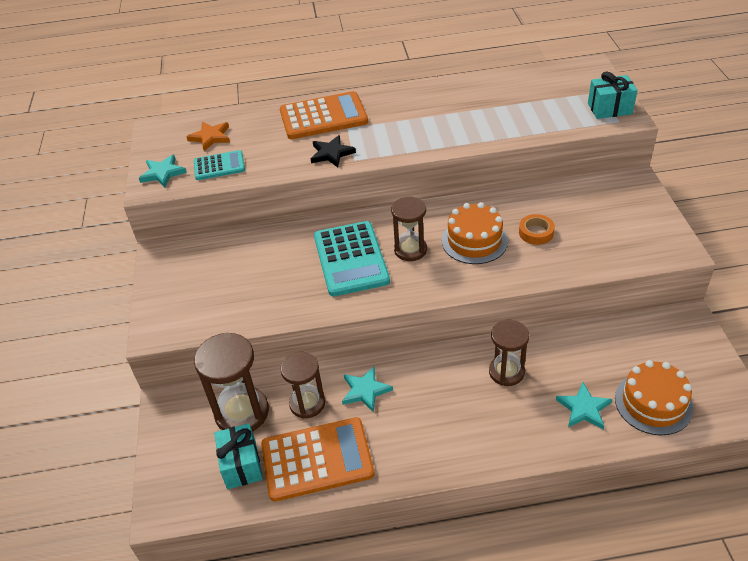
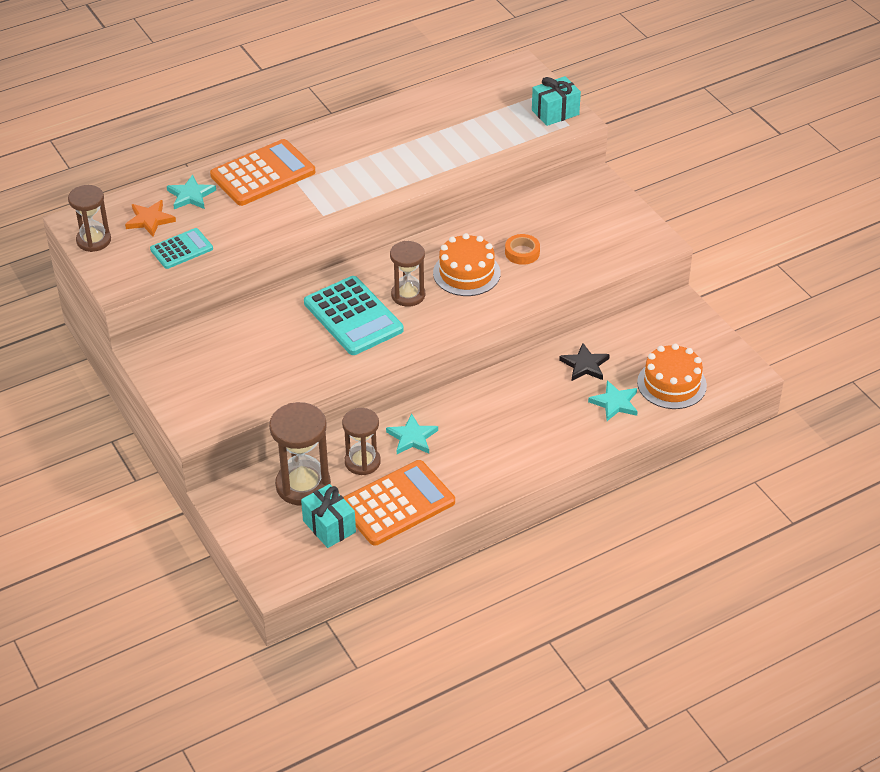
camera: 25 degrees left, 0 degrees up
turquoise star [139,154,187,187] -> turquoise star moved to [167,175,216,209]
black star [311,135,356,167] -> black star moved to [559,343,610,381]
brown hourglass [489,320,529,386] -> brown hourglass moved to [68,185,111,252]

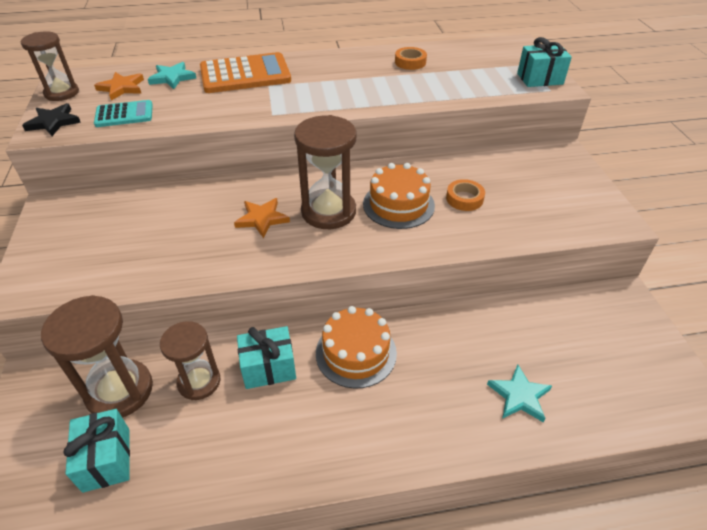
camera: 20 degrees right, 0 degrees up
turquoise calculator [304,276,404,355] -> orange star [234,198,290,238]
orange calculator [343,460,455,546] -> none
turquoise star [386,414,438,454] -> turquoise gift [237,326,296,389]
brown hourglass [390,241,425,307] -> brown hourglass [294,115,356,229], size x1.51
black star [559,343,610,381] -> black star moved to [22,103,81,136]
orange cake [637,344,707,409] -> orange cake moved to [316,306,397,389]
none -> orange tape [395,47,427,70]

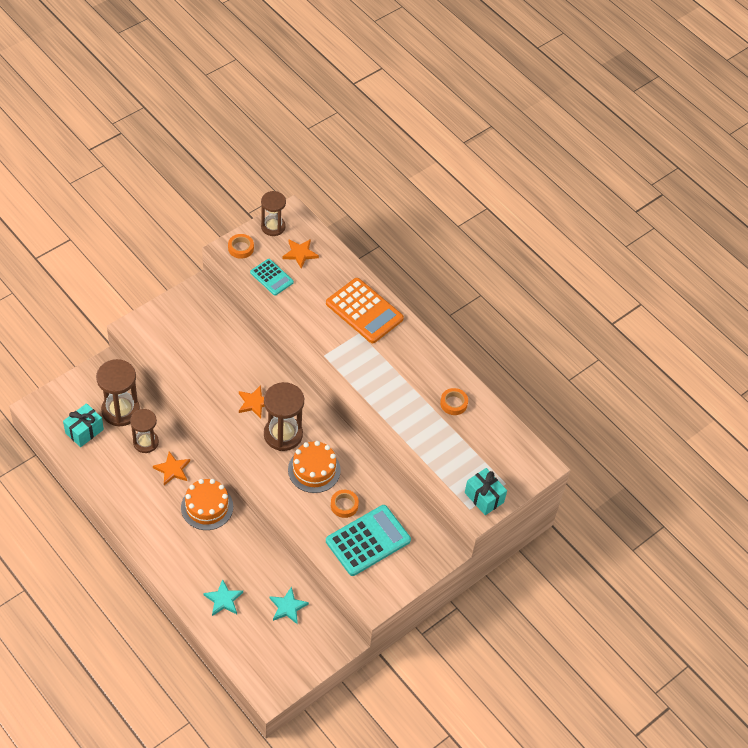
camera: 55 degrees right, 10 degrees up
black star [22,103,81,136] -> orange tape [228,234,254,259]
turquoise star [148,62,197,89] -> turquoise star moved to [270,587,309,624]
turquoise gift [237,326,296,389] -> orange star [153,451,190,485]
none -> turquoise calculator [326,505,411,576]

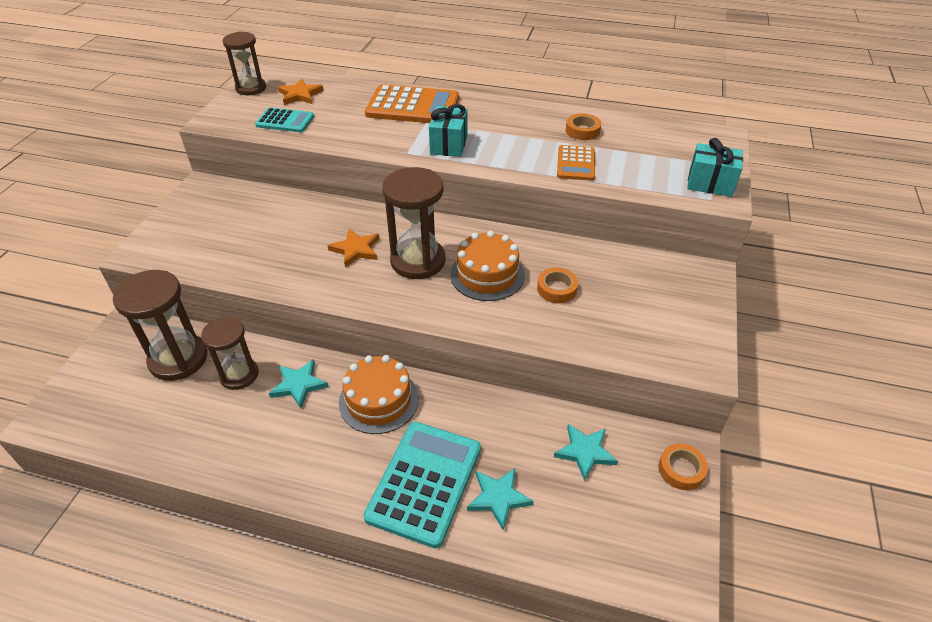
camera: 30 degrees left, 10 degrees down
turquoise gift [63,403,104,447] -> turquoise gift moved to [429,104,468,157]
orange star [153,451,190,485] -> turquoise star [269,359,329,408]
orange tape [228,234,254,259] -> orange tape moved to [658,443,708,490]
turquoise calculator [326,505,411,576] -> turquoise calculator moved to [364,422,481,548]
none -> orange calculator [557,145,595,181]

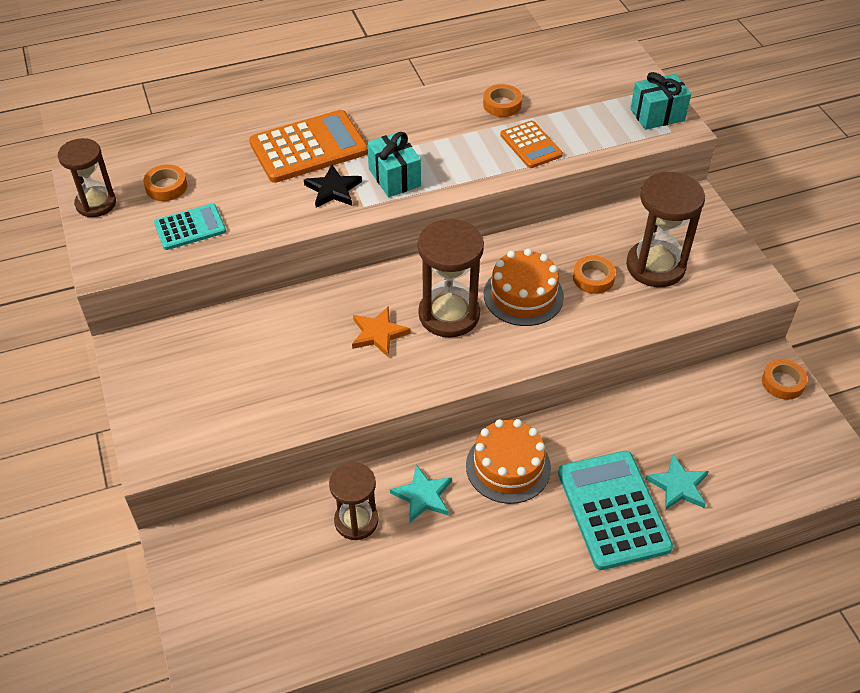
camera: 35 degrees left, 5 degrees up
brown hourglass [113,270,207,381] -> brown hourglass moved to [626,171,705,287]
orange star [278,78,324,105] -> orange tape [143,164,187,201]
turquoise star [554,424,618,481] -> none
none -> black star [304,165,362,208]

